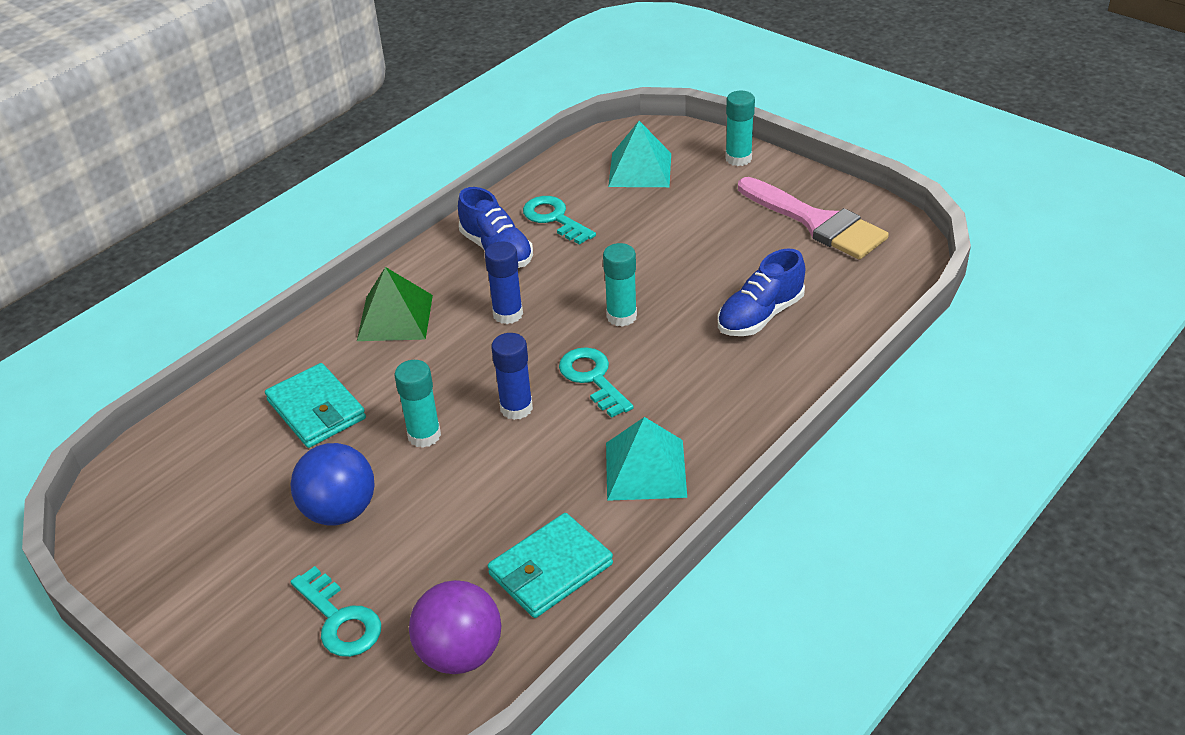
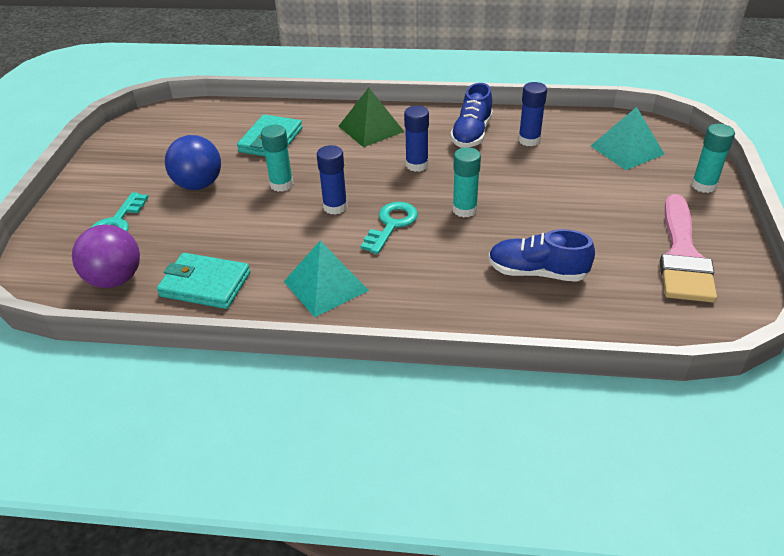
camera: 55 degrees right, 0 degrees up
turquoise key [523,196,596,245] -> blue glue stick [518,82,547,146]

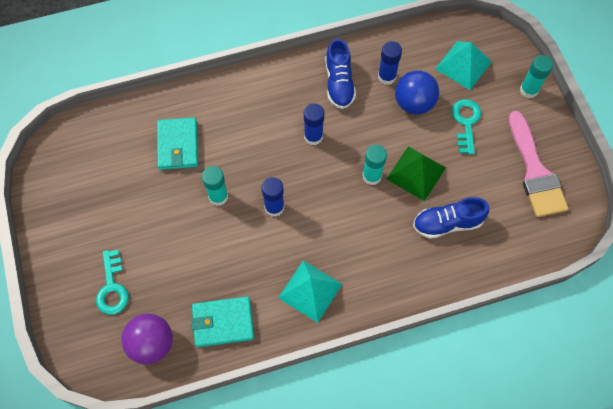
camera: 25 degrees left, 25 degrees up
blue ball [165,135,221,190] -> blue ball moved to [395,70,439,115]
green pyramid [338,88,404,147] -> green pyramid moved to [387,146,446,201]
turquoise key [361,202,418,254] -> turquoise key moved to [452,99,481,154]

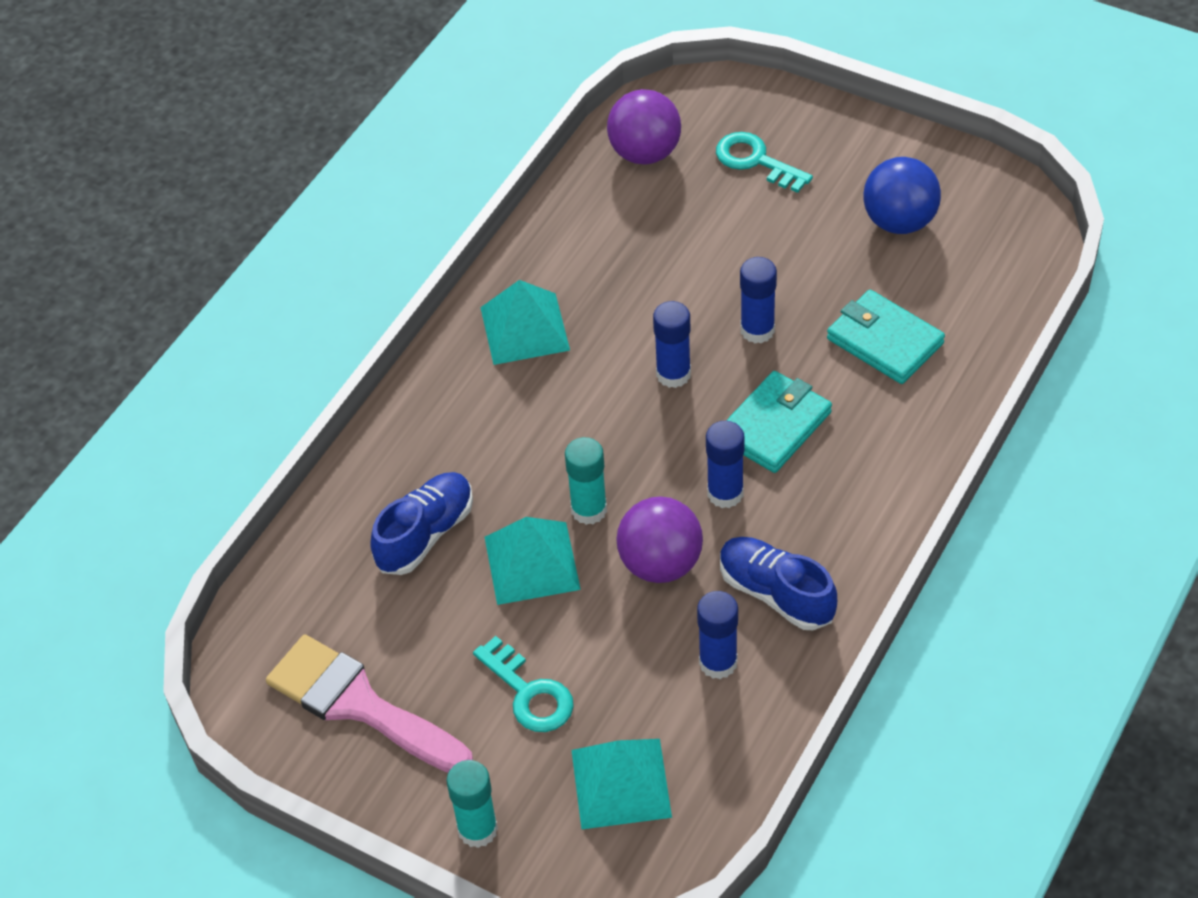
camera: 140 degrees right, 15 degrees down
turquoise wallet [191,296,254,347] -> turquoise wallet moved to [726,371,832,473]
turquoise glue stick [202,166,228,206] -> blue glue stick [740,257,777,343]
green pyramid [387,146,446,201] -> turquoise pyramid [485,517,581,605]
blue ball [395,70,439,115] -> blue ball moved to [863,157,941,234]
none -> purple ball [616,496,703,583]

